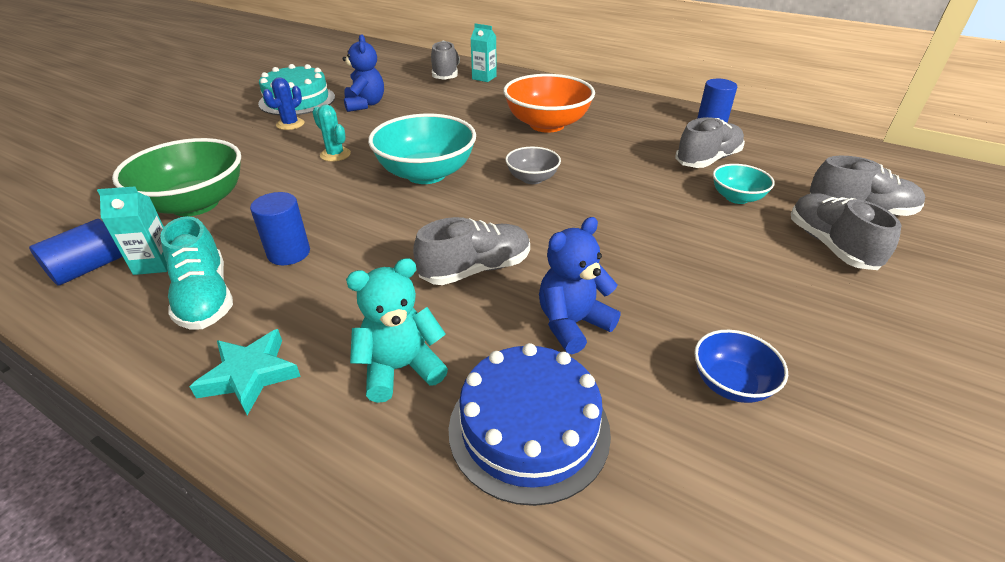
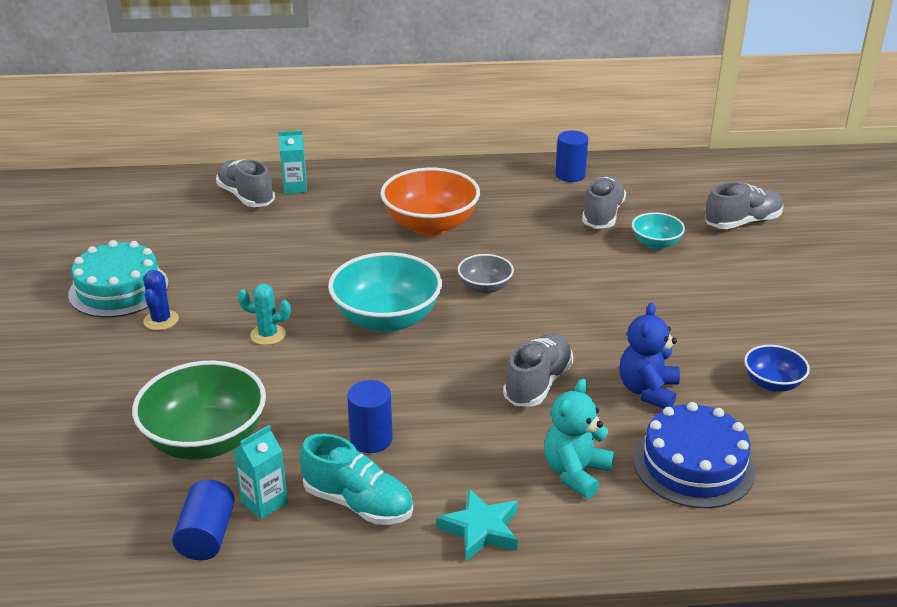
camera: 35 degrees left, 5 degrees down
blue teddy bear [342,34,384,112] -> none
grey shoe [791,194,902,270] -> none

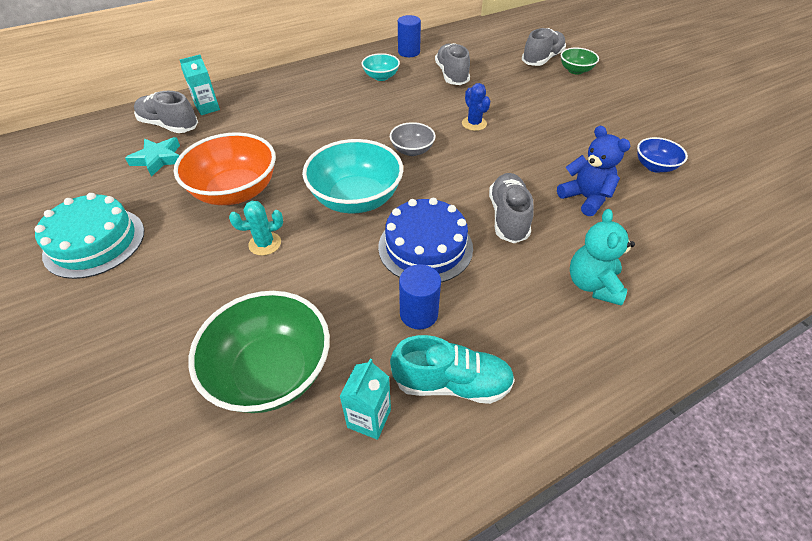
camera: 25 degrees left, 15 degrees up
blue cactus [143,270,179,330] -> blue cactus moved to [462,83,490,131]
blue cylinder [172,479,235,561] -> none
orange bowl [381,168,480,236] -> orange bowl moved to [174,132,276,205]
turquoise star [437,489,518,561] -> turquoise star moved to [125,137,180,177]
blue teddy bear [620,303,680,409] -> blue teddy bear turned 150 degrees clockwise [557,125,630,216]
turquoise bowl [632,212,685,249] -> turquoise bowl moved to [362,53,400,81]
blue cake [633,402,755,508] -> blue cake moved to [378,198,473,283]
none -> green bowl [561,47,599,75]

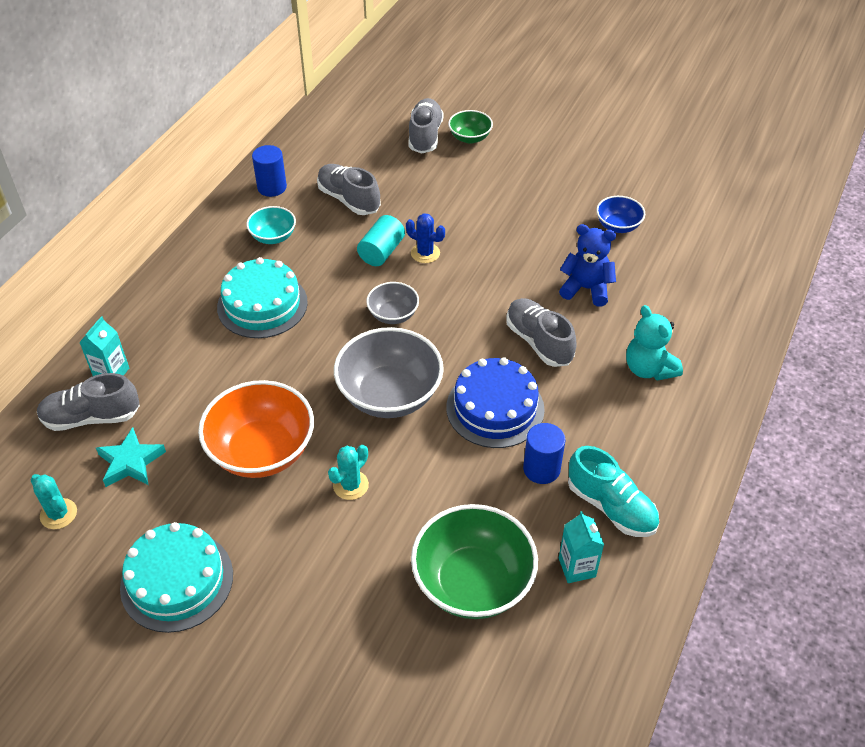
camera: 35 degrees left, 0 degrees up
turquoise bowl [302,139,403,214] -> grey bowl [334,327,444,418]
turquoise shoe [390,335,515,404] -> turquoise shoe turned 75 degrees clockwise [568,446,659,537]
none -> turquoise cactus [31,474,77,529]
none -> turquoise cake [217,257,308,338]
none -> turquoise cylinder [357,215,405,266]

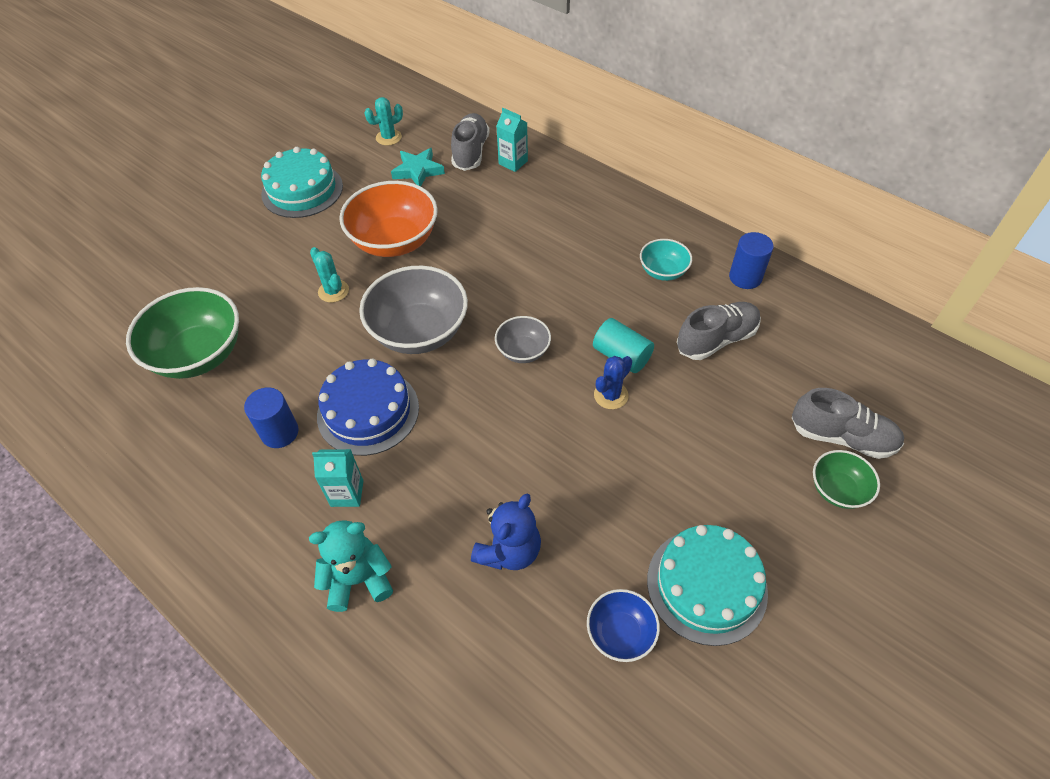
camera: 105 degrees right, 5 degrees up
turquoise cake [217,257,308,338] -> turquoise cake moved to [647,525,768,646]
grey shoe [506,298,577,367] -> none
turquoise carton [559,511,604,583] -> turquoise carton moved to [312,449,363,507]
turquoise shoe [568,446,659,537] -> none

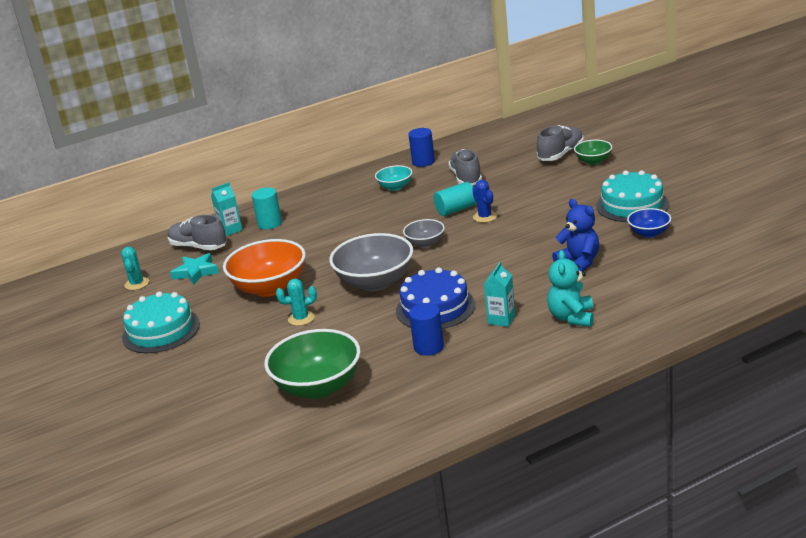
camera: 65 degrees left, 25 degrees down
none -> turquoise cylinder [252,188,282,229]

